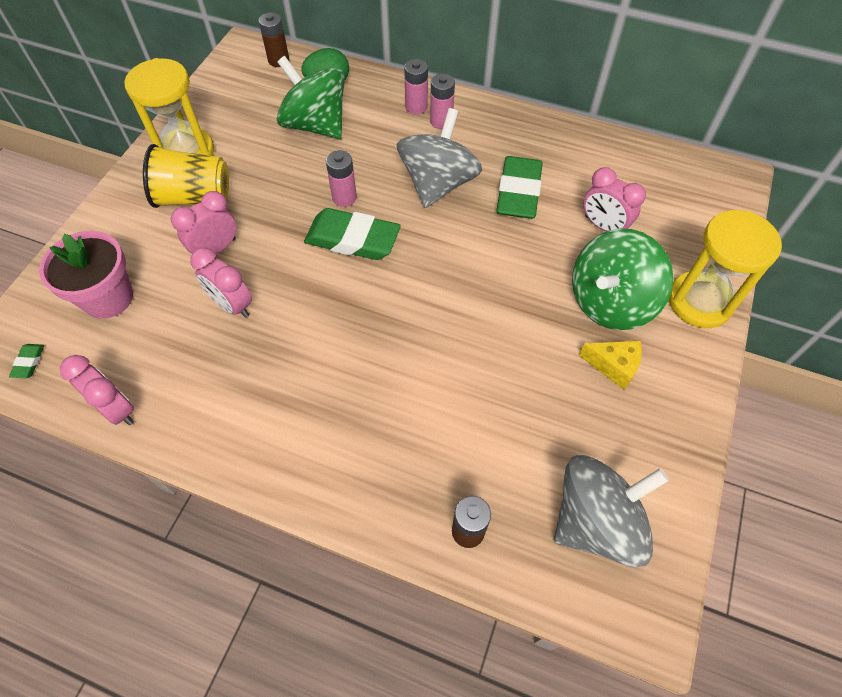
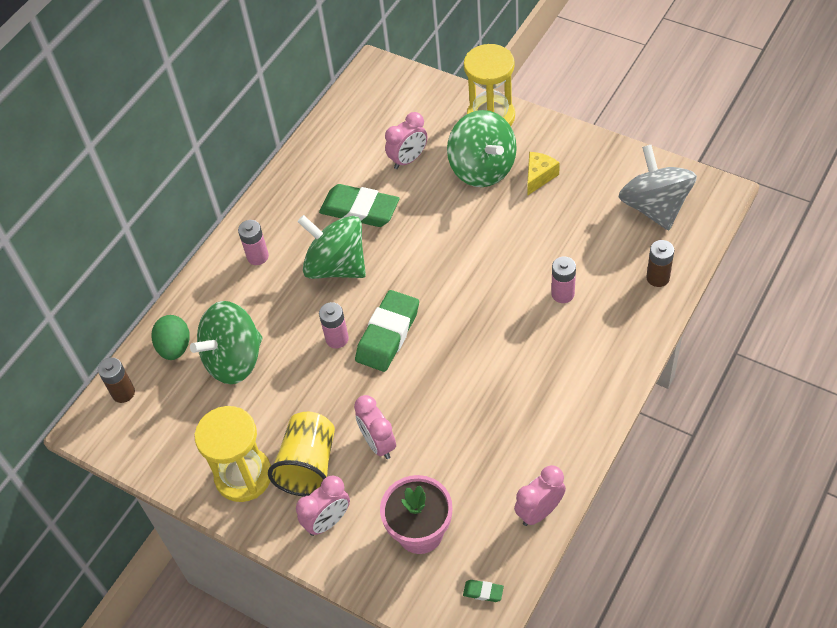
camera: 75 degrees left, 5 degrees down
pink clock [190,248,252,318] -> pink clock moved to [296,476,350,536]
grey spinning top [397,108,482,208] -> green spinning top [298,215,366,279]
pink battery [404,59,428,114] -> pink battery moved to [551,257,576,303]

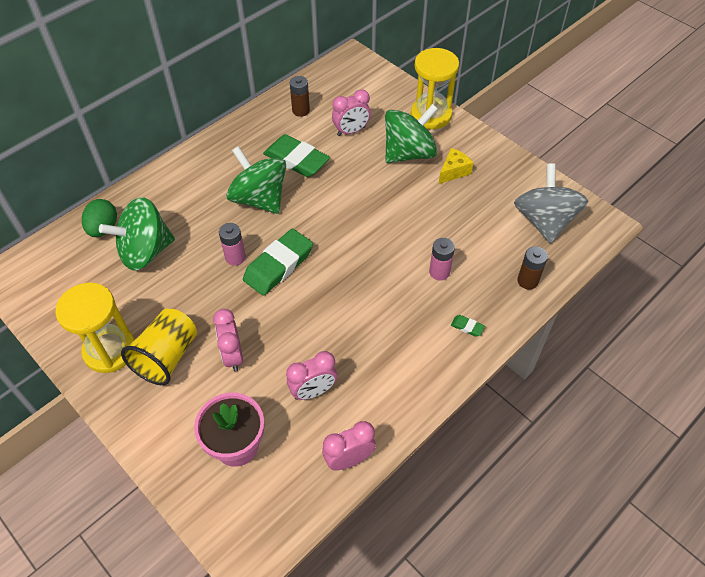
camera: 10 degrees right, 0 degrees up
brown battery [98,357,135,403] -> brown battery moved to [290,76,310,117]
pink battery [238,220,269,265] -> none
pink clock [296,476,350,536] -> pink clock moved to [286,351,337,400]
green spinning top [447,110,517,187] -> green spinning top turned 105 degrees counterclockwise [385,104,438,163]
green eraser [463,580,504,602] -> green eraser moved to [451,315,485,337]

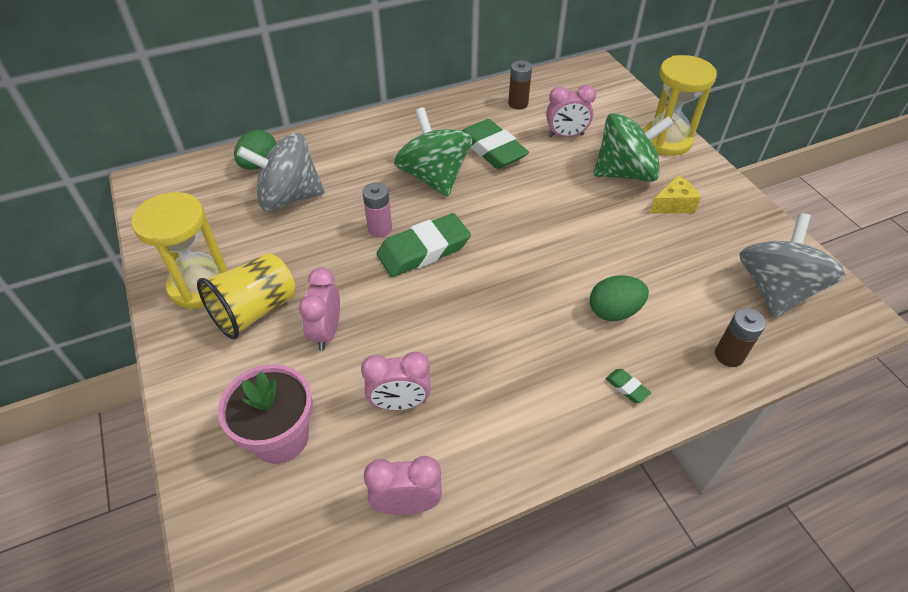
camera: 20 degrees right, 5 degrees down
green spinning top [99,197,175,271] -> grey spinning top [237,133,325,211]
pink battery [429,238,455,281] -> green egg [590,275,649,321]

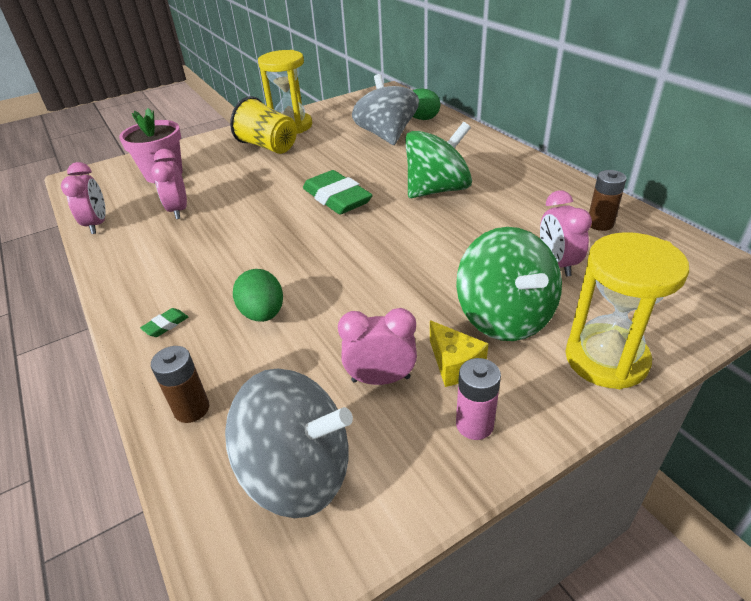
camera: 85 degrees right, 10 degrees down
pink clock [299,268,340,351] -> pink clock moved to [338,308,417,385]
pink battery [363,182,392,237] -> pink battery moved to [456,358,501,440]
green eraser [462,119,529,169] -> none

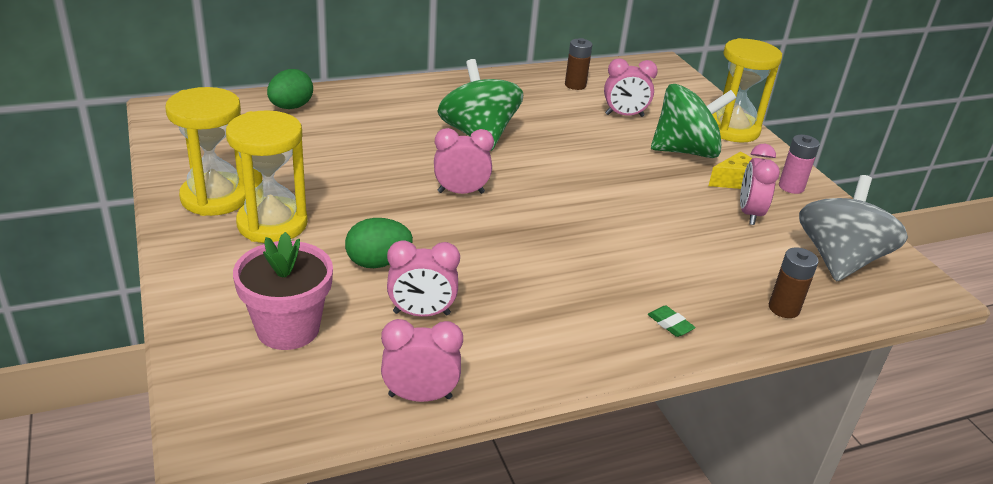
camera: 85 degrees left, 5 degrees down
yellow cup [230,96,297,154] -> yellow hourglass [226,110,308,243]
green egg [233,269,283,322] -> green egg moved to [345,218,413,268]
green eraser [303,170,373,214] -> pink clock [434,128,494,194]
grey spinning top [352,74,419,145] -> none

